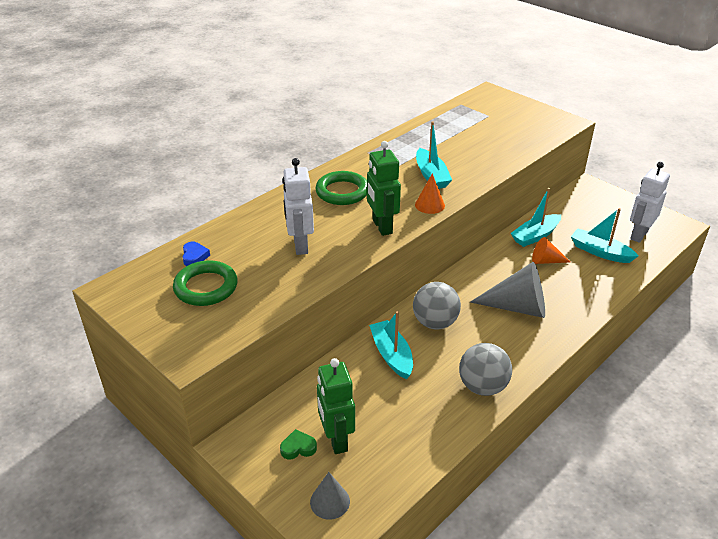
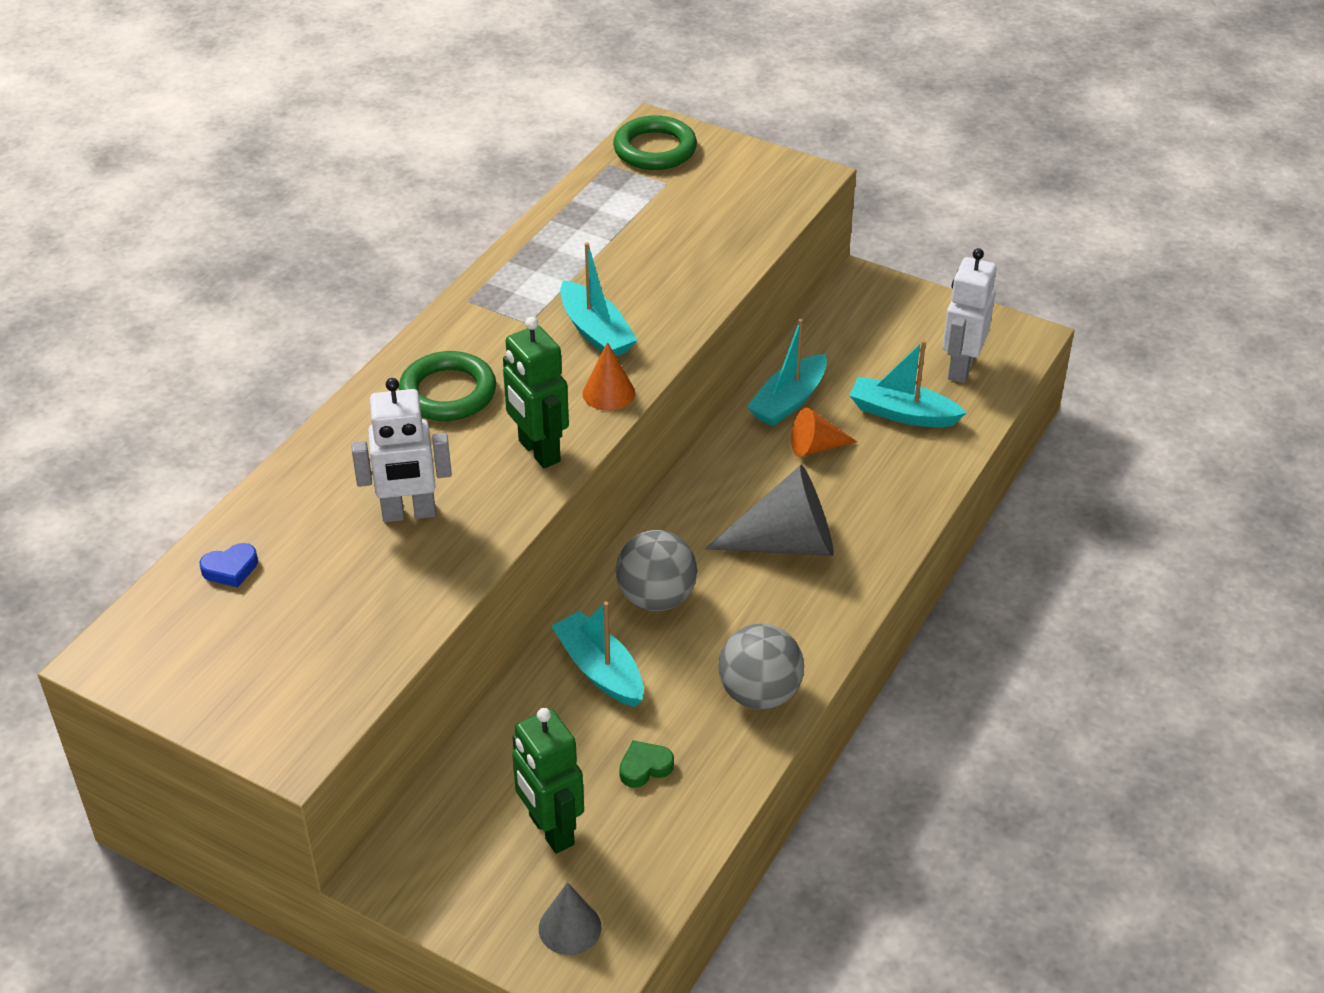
camera: 15 degrees left, 5 degrees up
green ring [173,260,238,306] -> green ring moved to [613,115,697,170]
blue heart [183,242,210,266] -> blue heart turned 90 degrees clockwise [199,543,258,588]
green heart [280,429,317,460] -> green heart moved to [619,740,674,788]
white robot [282,158,314,255] -> white robot turned 75 degrees counterclockwise [351,378,452,522]

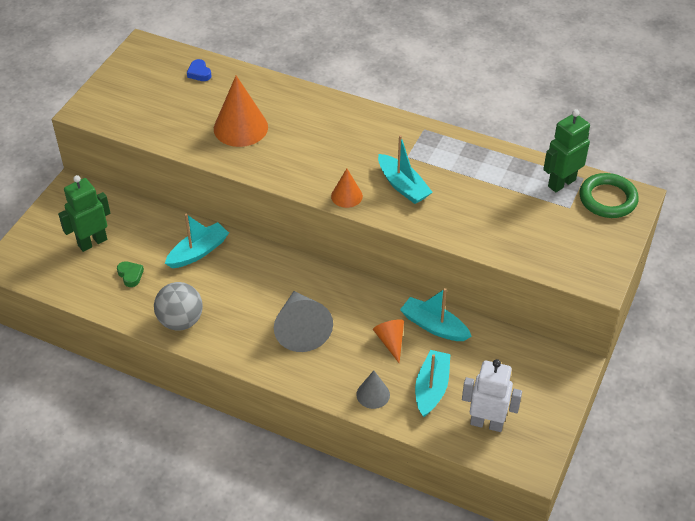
camera: 85 degrees right, 5 degrees up
white robot [351,378,452,522] -> orange cone [214,76,268,147]
green ring [398,351,496,421] -> none
green robot [503,317,569,468] -> green robot moved to [543,109,590,192]
grey cone [539,882,601,955] -> grey cone moved to [356,371,390,409]
turquoise boat [560,242,637,356] -> turquoise boat turned 90 degrees counterclockwise [378,135,433,204]
grey ball [616,530,697,611] -> none

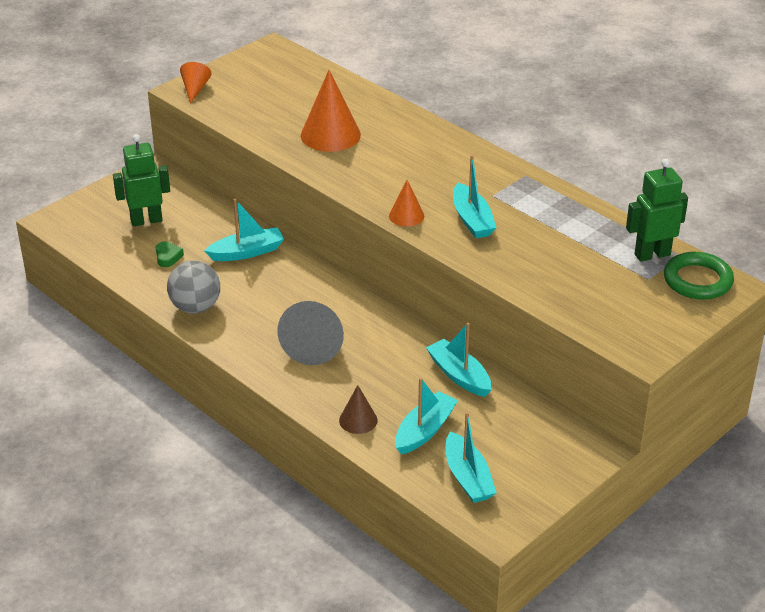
camera: 20 degrees right, 10 degrees down
blue heart [187,59,212,81] -> none
grey cone [356,371,390,409] -> brown cone [339,385,377,434]
orange cone [373,319,404,363] -> orange cone moved to [180,62,212,104]
white robot [462,359,522,432] -> turquoise boat [446,412,497,503]

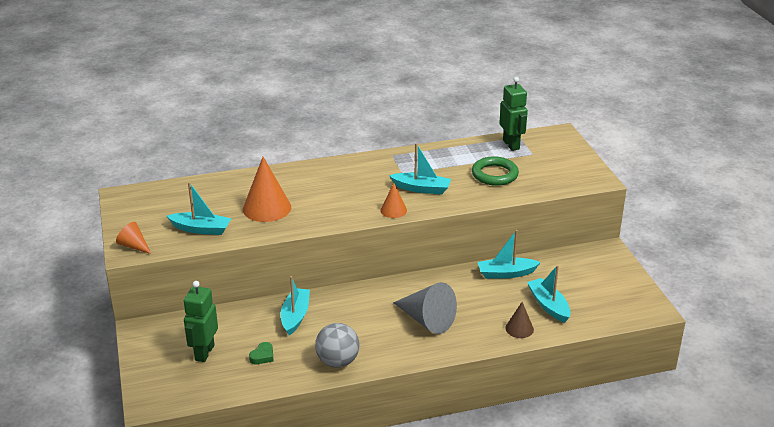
camera: 60 degrees left, 5 degrees down
green heart [156,241,184,267] -> green heart turned 105 degrees clockwise [249,342,274,364]
turquoise boat [446,412,497,503] -> turquoise boat moved to [167,182,231,235]
green robot [626,158,688,262] -> green robot turned 150 degrees clockwise [499,77,528,151]
green ring [664,252,734,300] -> green ring moved to [472,156,519,186]

